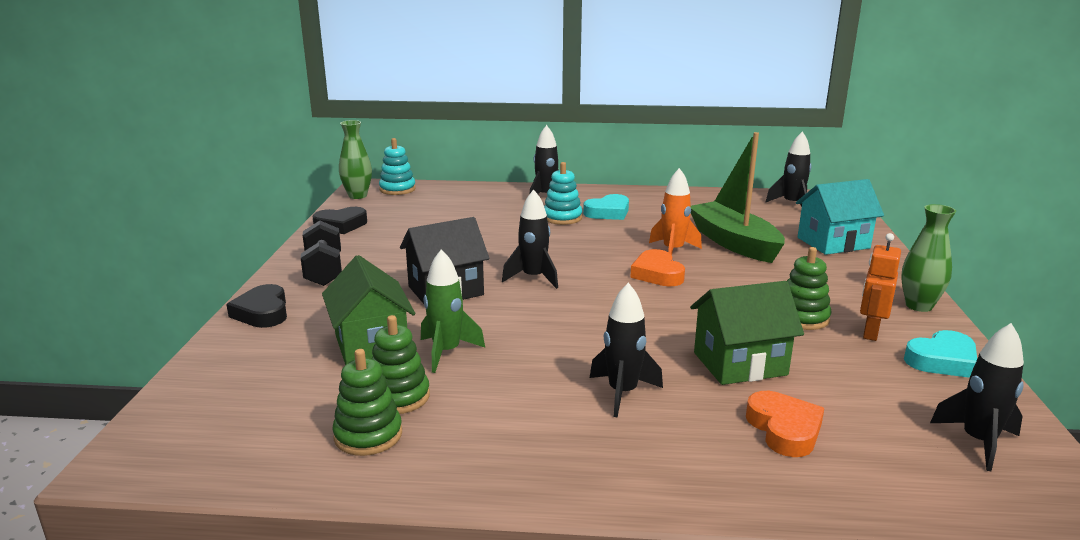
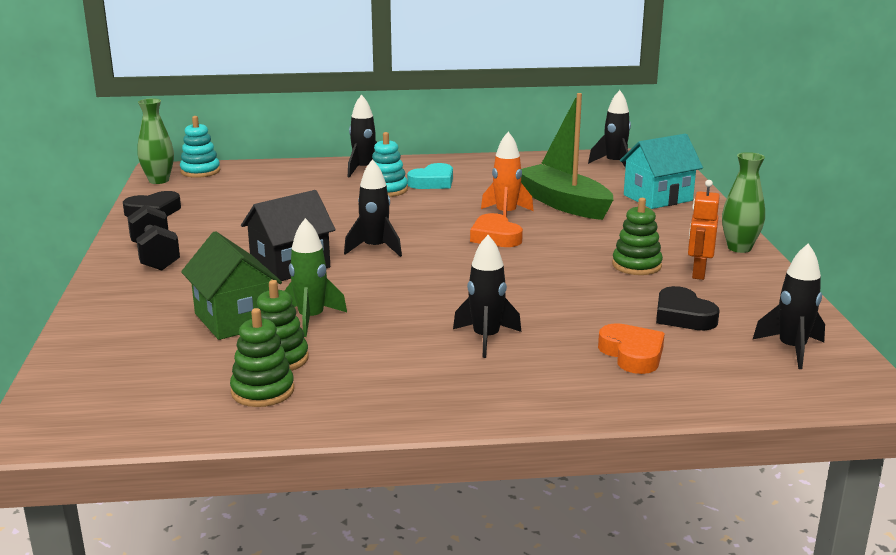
camera: 10 degrees left, 0 degrees up
black heart [226,284,287,328] -> black heart moved to [656,286,720,330]
green house [690,281,804,385] -> none
turquoise heart [904,330,977,378] -> none

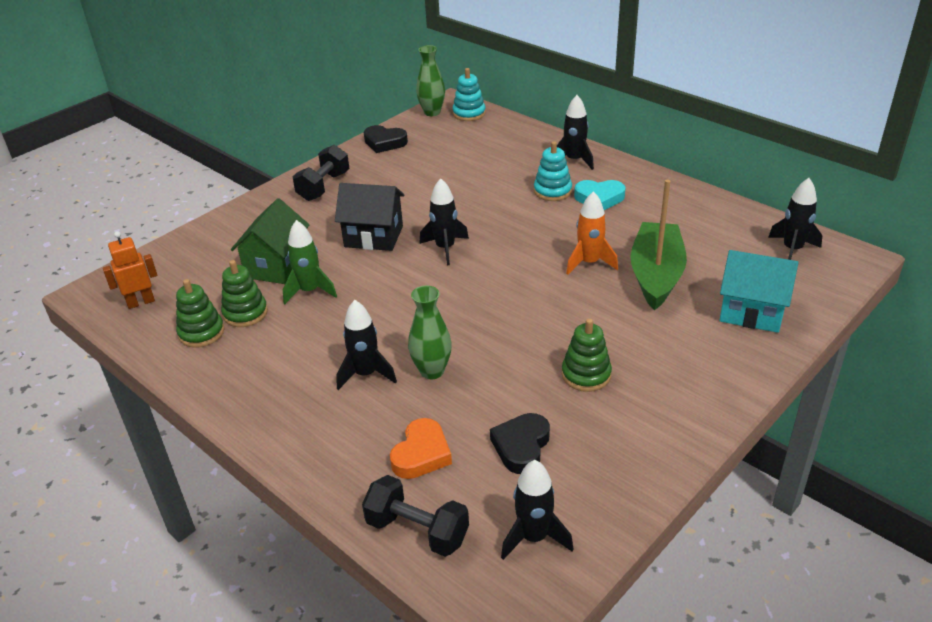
camera: 50 degrees right, 15 degrees up
orange heart [470,213,523,247] -> none
orange robot [688,180,720,280] -> orange robot moved to [103,231,157,309]
green vase [722,152,765,253] -> green vase moved to [408,285,452,379]
none -> black dumbbell [362,475,469,557]

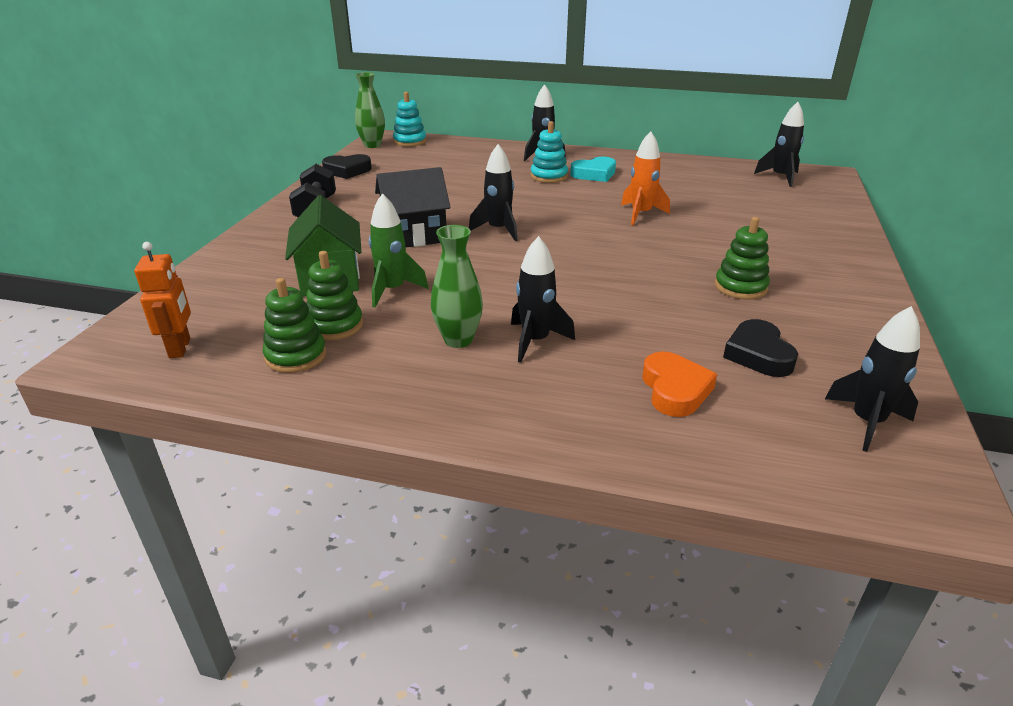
camera: 30 degrees left, 5 degrees down
orange robot [103,231,157,309] -> orange robot turned 135 degrees clockwise [134,242,191,358]
black dumbbell [362,475,469,557] -> none
green vase [408,285,452,379] -> green vase moved to [431,225,483,348]
green boat [630,180,687,310] -> none
turquoise house [719,250,798,333] -> none

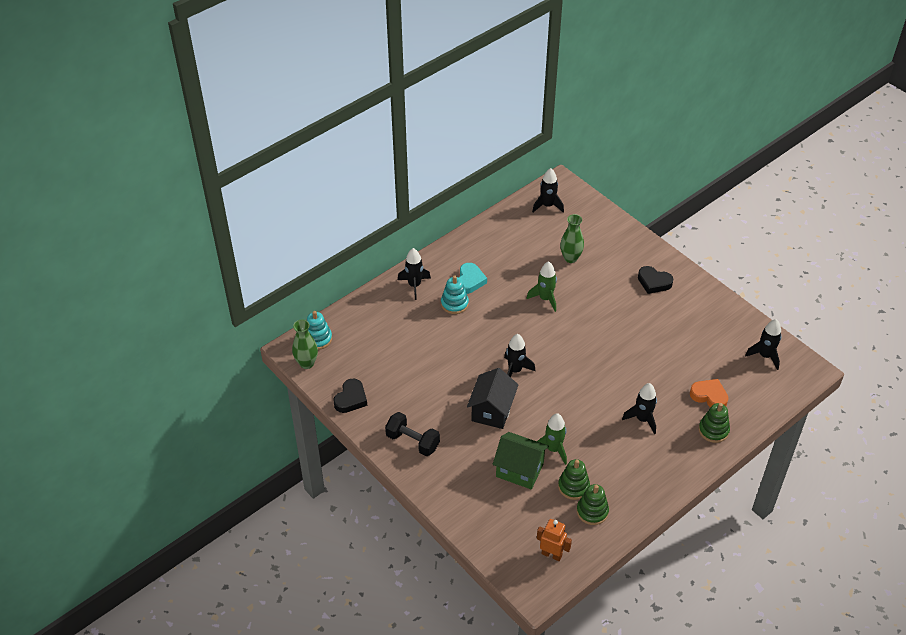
camera: 55 degrees left, 15 degrees up
green vase [431,225,483,348] -> green vase moved to [560,214,584,263]
orange rocket [621,131,670,225] -> green rocket [526,261,557,312]
green stacking toy [715,217,770,300] -> green stacking toy moved to [699,403,730,443]
black heart [723,319,798,377] -> black heart moved to [638,266,673,294]

